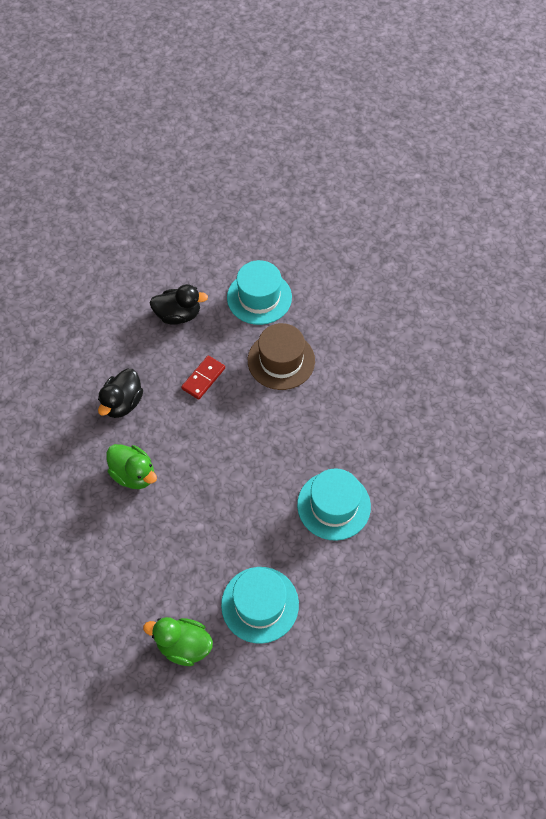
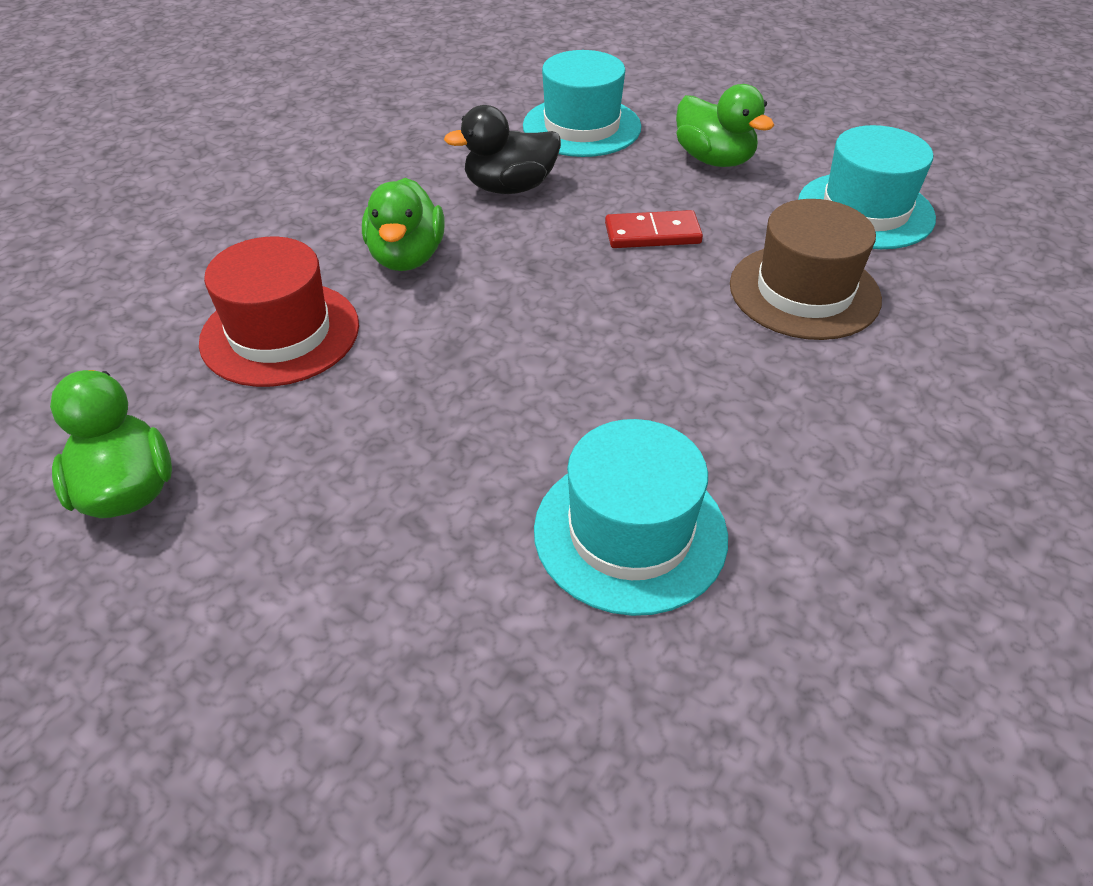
camera: 50 degrees right, 15 degrees down
black duck [149,284,208,325] -> green duck [676,84,774,167]
turquoise hat [221,567,299,644] -> turquoise hat moved to [523,50,641,157]
none -> red hat [199,237,359,387]

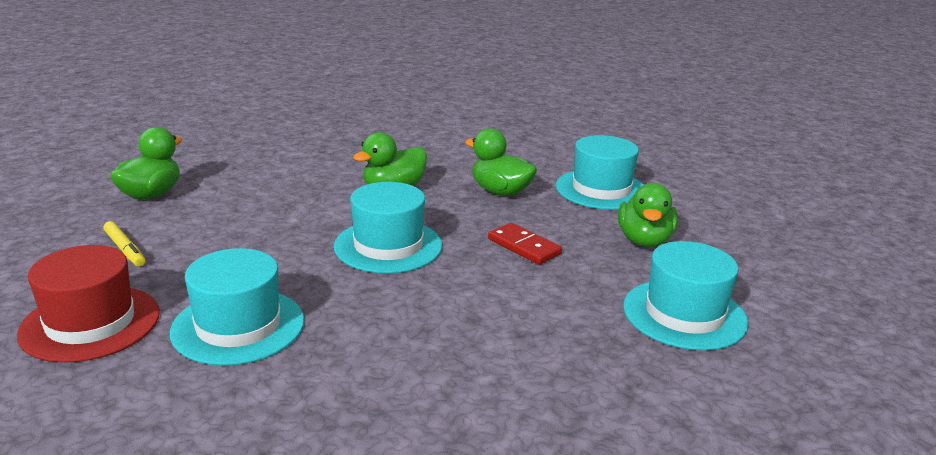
camera: 50 degrees right, 20 degrees down
red hat [199,237,359,387] -> red hat moved to [17,245,160,363]
black duck [444,105,561,194] -> green duck [465,128,537,196]
brown hat [730,199,882,340] -> none
none -> yellow marker [103,221,145,267]
none -> turquoise hat [334,182,442,273]

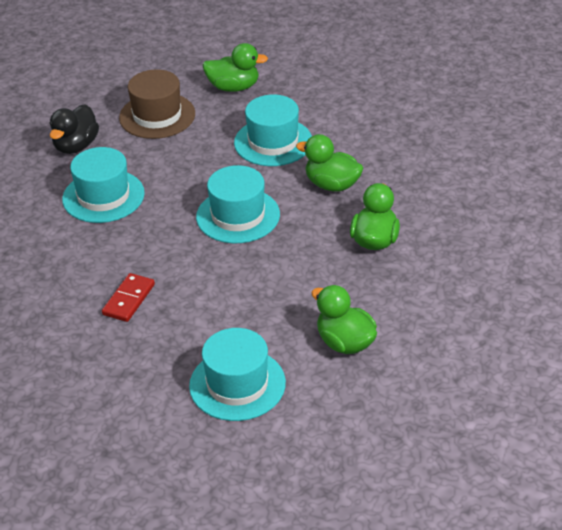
camera: 70 degrees right, 15 degrees up
red hat [17,245,160,363] -> black duck [49,104,99,154]
yellow marker [103,221,145,267] -> brown hat [119,69,195,139]
red domino [488,223,562,265] -> red domino moved to [102,273,155,322]
turquoise hat [556,135,644,210] -> turquoise hat moved to [234,95,312,166]
green duck [618,183,678,247] -> green duck turned 60 degrees clockwise [311,285,377,354]

